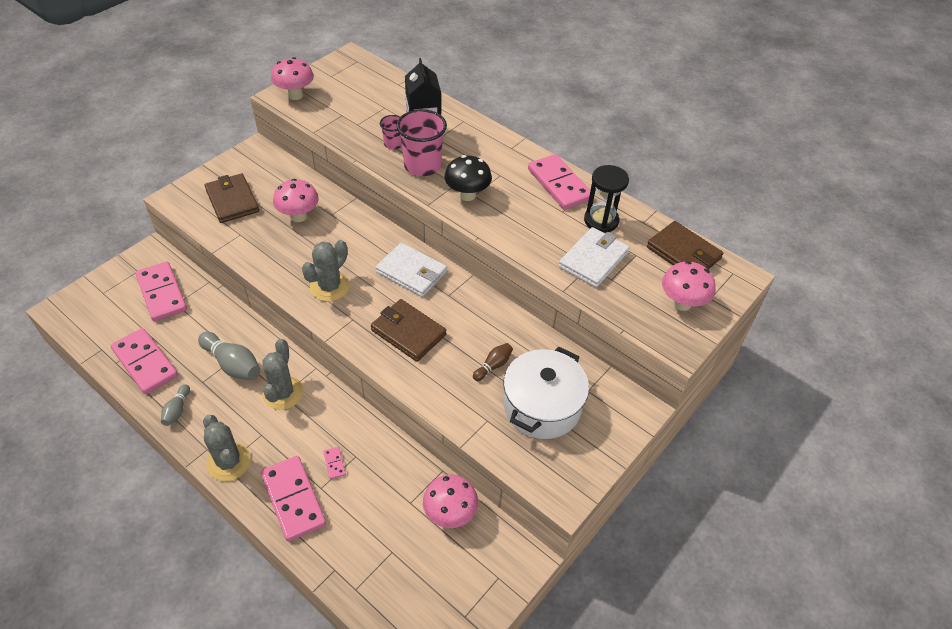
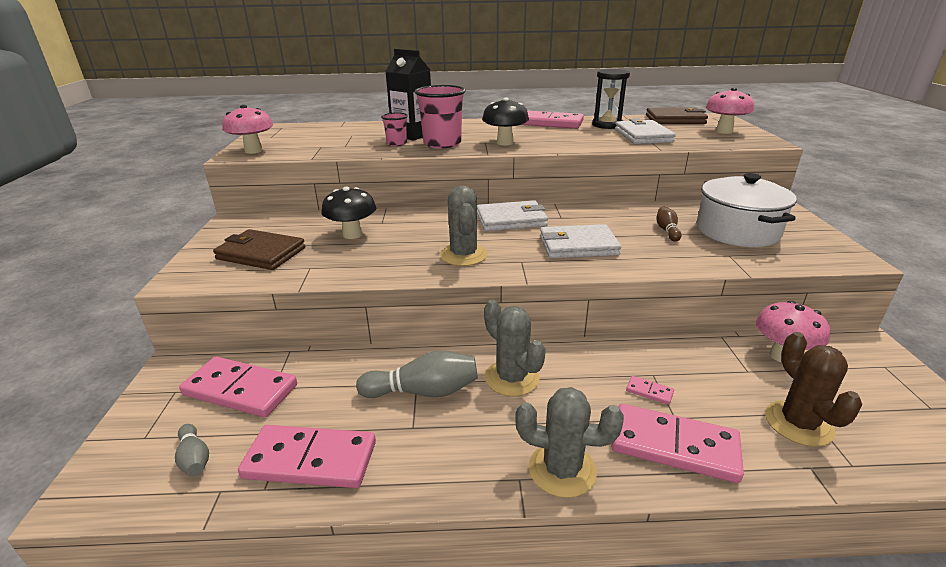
camera: 40 degrees left, 20 degrees down
grey bowling pin [161,384,190,426] -> grey bowling pin moved to [175,424,209,477]
pink mushroom [273,179,319,222] -> black mushroom [321,187,376,239]
brown wallet [371,299,446,362] -> white wallet [540,224,621,259]
none -> brown cactus [765,332,862,447]

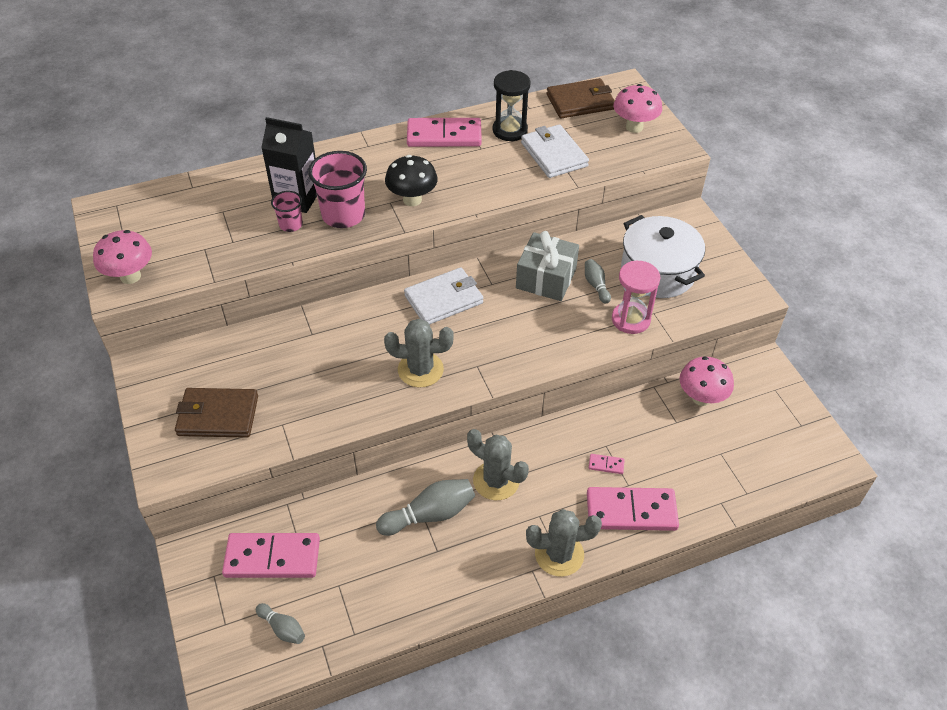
camera: 20 degrees left, 20 degrees up
pink domino [238,425,376,488] -> none
black mushroom [321,187,376,239] -> none
grey cactus [440,185,487,266] -> grey cactus turned 60 degrees counterclockwise [384,319,454,388]
white wallet [540,224,621,259] -> none
brown bowling pin [656,207,682,242] -> grey bowling pin [585,259,611,303]
brown cactus [765,332,862,447] -> none
none -> grey gift [516,231,579,301]
none -> pink hourglass [612,261,660,334]

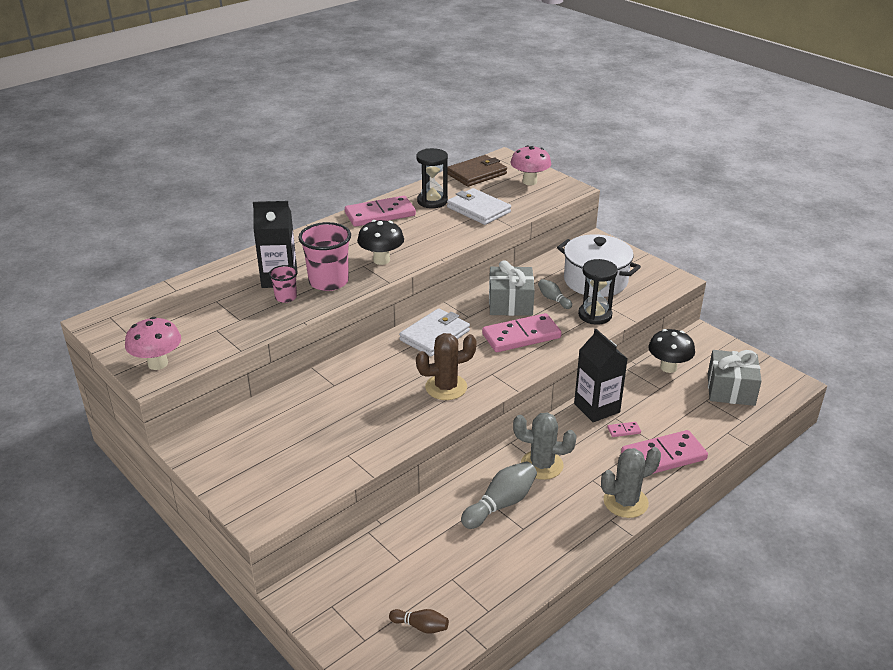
camera: 20 degrees left, 15 degrees down
brown wallet [175,388,258,438] -> none
pink domino [222,533,320,578] -> pink domino moved to [482,313,562,352]
grey bowling pin [256,603,305,644] -> brown bowling pin [389,609,449,633]
grey cactus [384,319,454,388] -> brown cactus [416,333,477,400]
pink hourglass [612,261,660,334] -> black hourglass [578,259,618,325]
pink mushroom [679,356,734,406] -> black mushroom [649,329,695,373]
none -> black carton [574,329,628,422]
none -> grey gift [708,350,762,406]

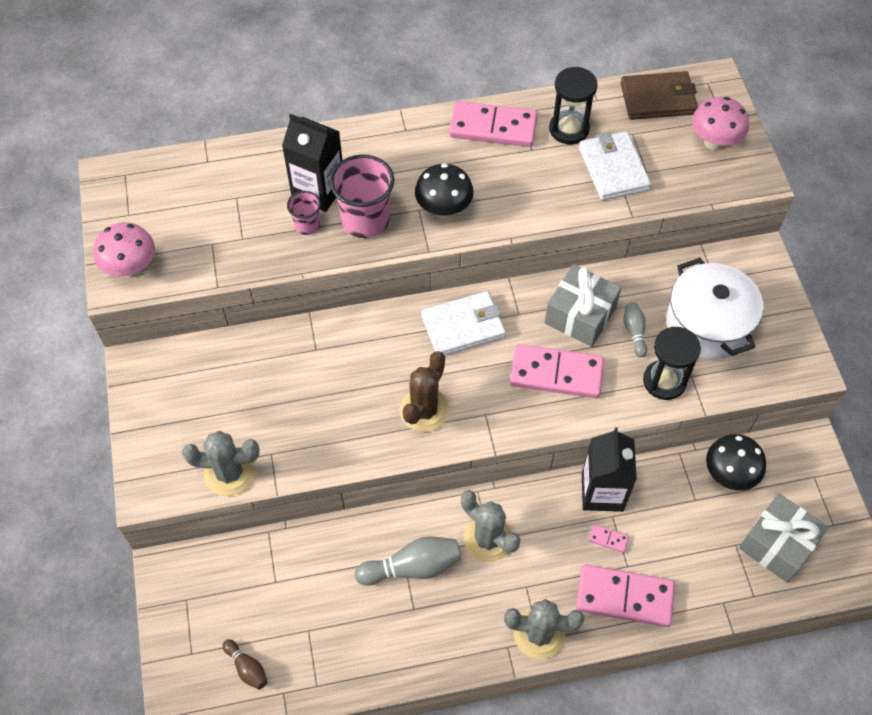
camera: 30 degrees right, 25 degrees up
brown cactus [416,333,477,400] -> brown cactus turned 75 degrees counterclockwise [400,351,449,432]
none -> grey cactus [182,431,260,496]

